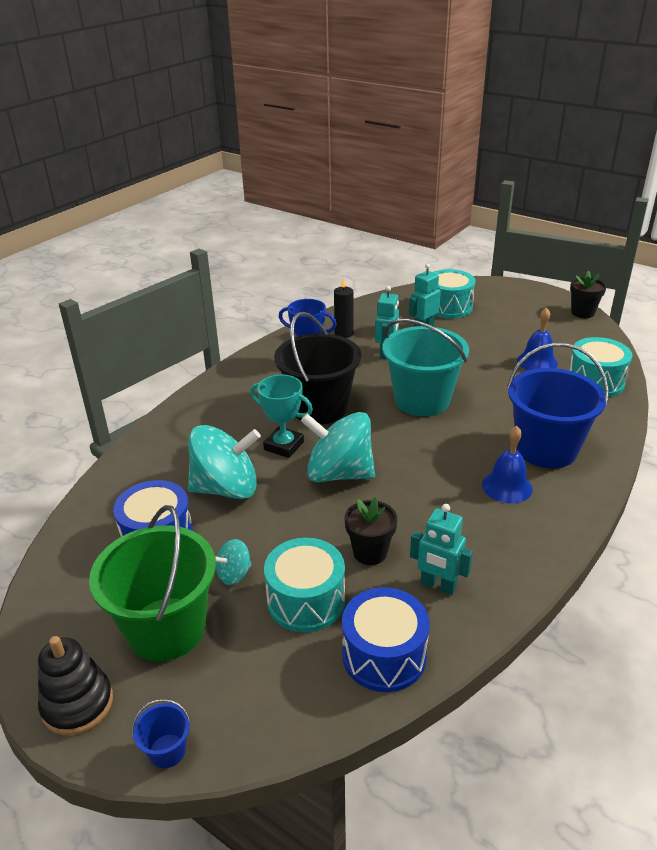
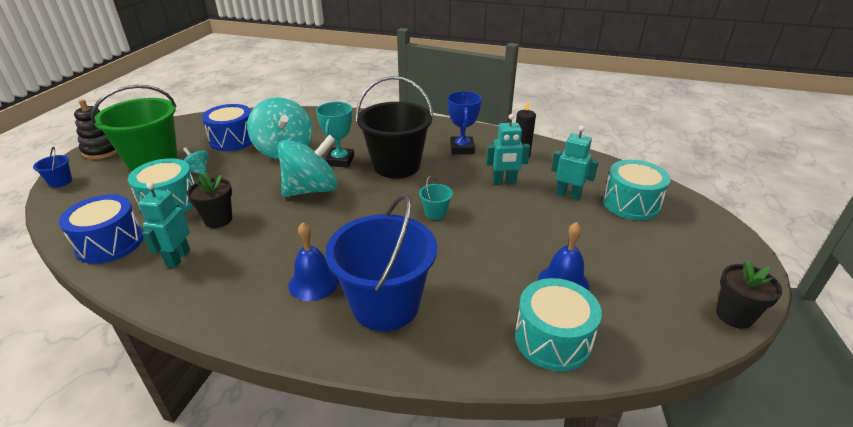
camera: 70 degrees right, 0 degrees up
turquoise spinning top [301,412,375,482] -> turquoise spinning top turned 60 degrees clockwise [278,134,338,197]
turquoise bucket [382,319,469,416] -> turquoise bucket [419,176,453,220], size x0.40

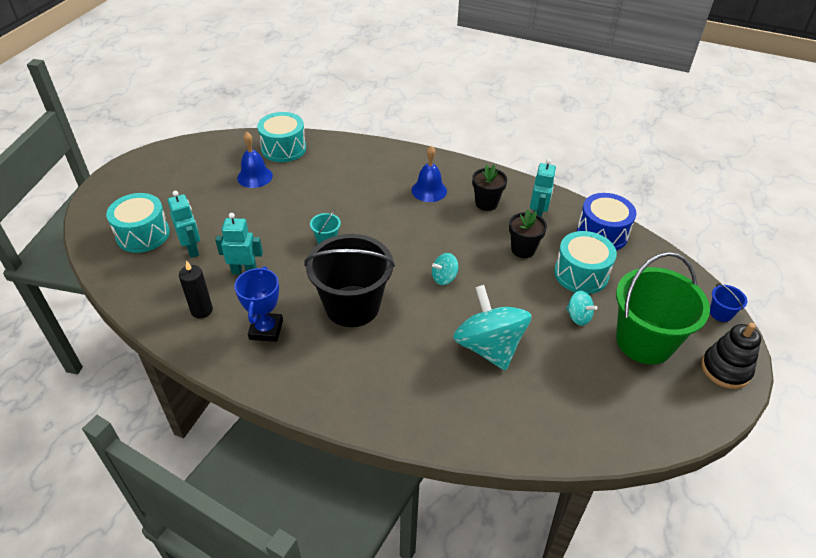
camera: 175 degrees left, 10 degrees up
blue drum [202,104,253,151] -> none
turquoise spinning top [278,134,338,197] -> turquoise spinning top [432,253,458,285], size x0.46
turquoise trophy [316,102,354,168] -> none
blue bucket [325,194,437,331] -> none
turquoise robot [551,126,599,200] -> turquoise robot turned 150 degrees counterclockwise [167,191,200,258]
black flower pot [716,261,783,329] -> black flower pot moved to [472,165,507,211]

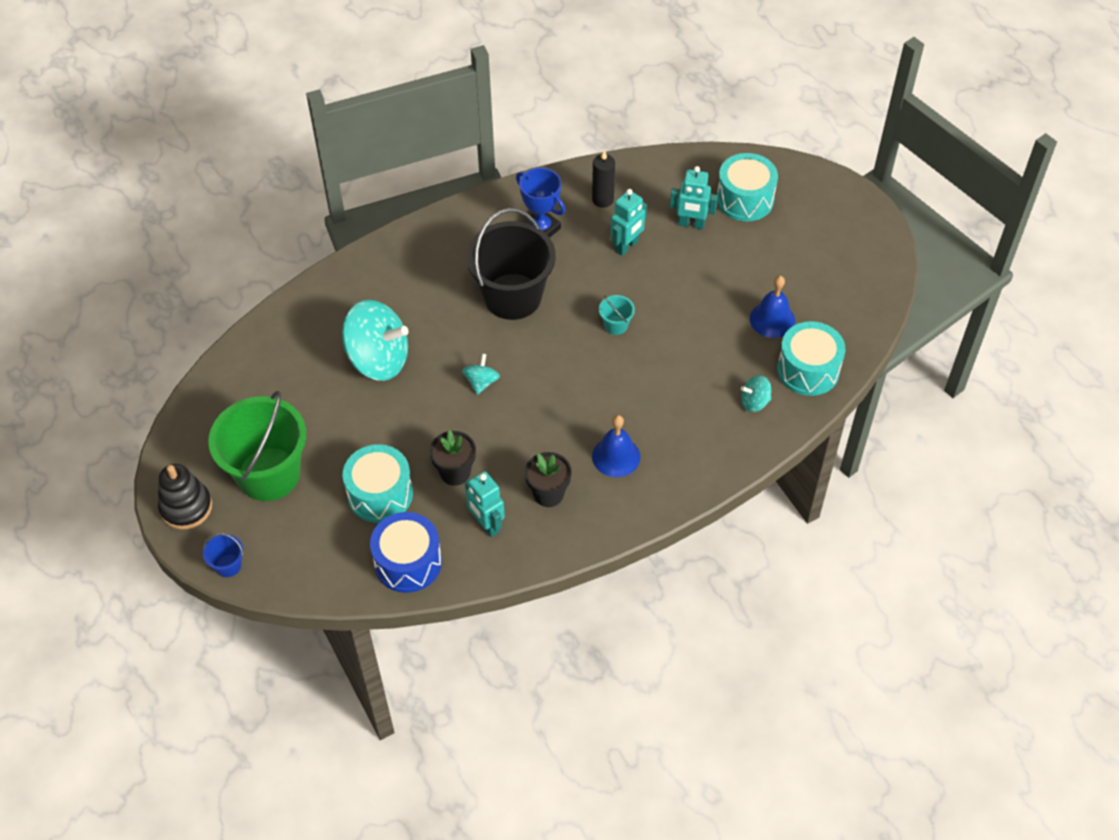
camera: 130 degrees right, 10 degrees up
turquoise spinning top [566,291,598,326] -> turquoise spinning top moved to [741,375,771,412]

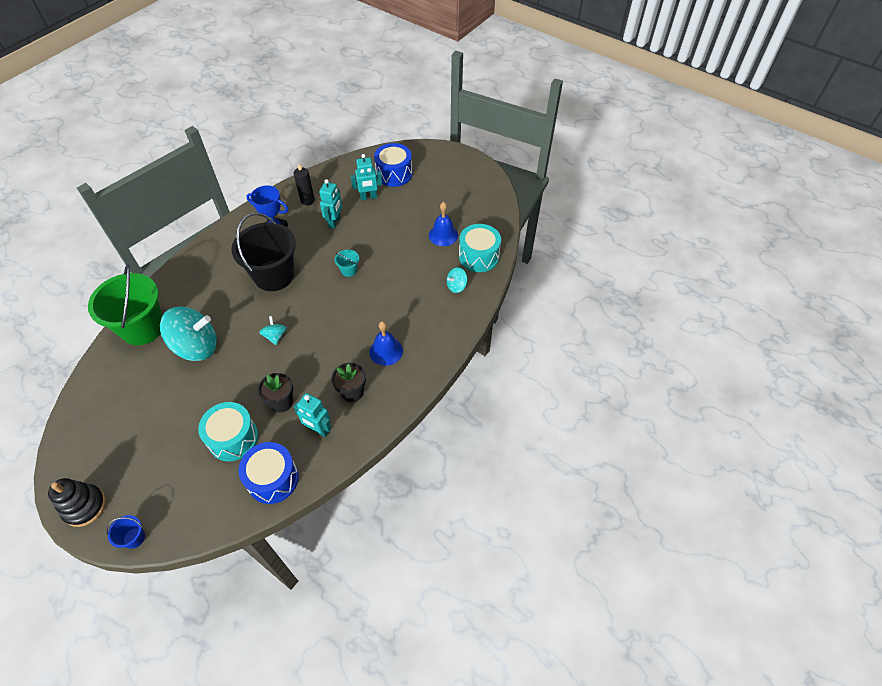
camera: 25 degrees left, 0 degrees up
green bucket [208,391,306,501] -> green bucket moved to [88,264,163,345]
turquoise drum [717,153,778,221] -> blue drum [374,143,413,187]

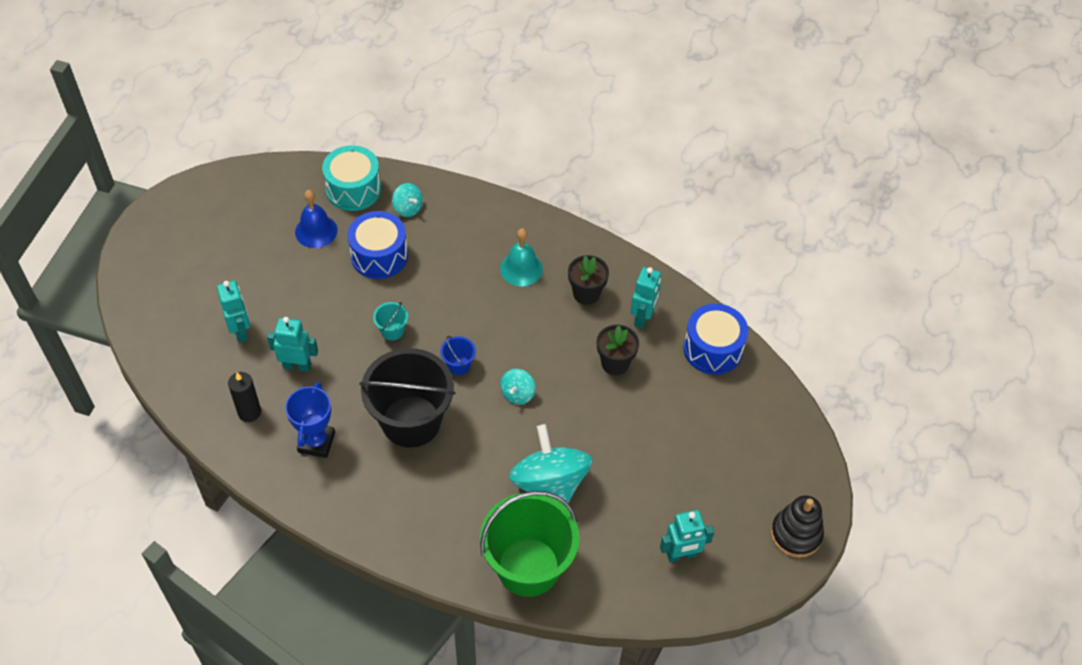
camera: 100 degrees left, 0 degrees up
blue bucket [106,515,145,549] -> blue bucket moved to [440,336,476,375]
turquoise drum [198,402,258,461] -> none
turquoise spinning top [259,316,287,345] -> turquoise spinning top turned 45 degrees counterclockwise [500,369,535,404]
blue bell [369,321,403,366] -> turquoise bell [500,228,543,286]
blue drum [374,143,413,187] -> blue drum moved to [348,211,408,279]
none -> turquoise robot [660,510,714,562]

